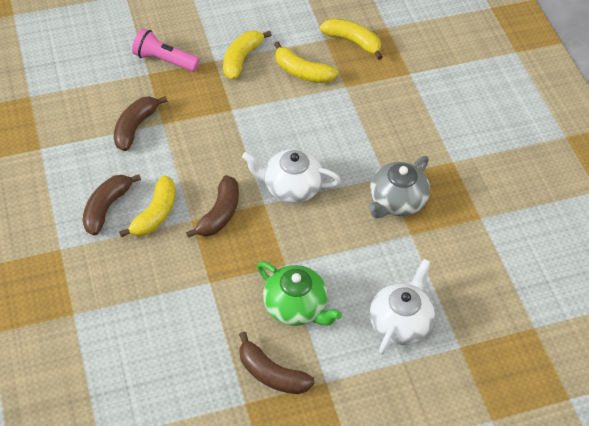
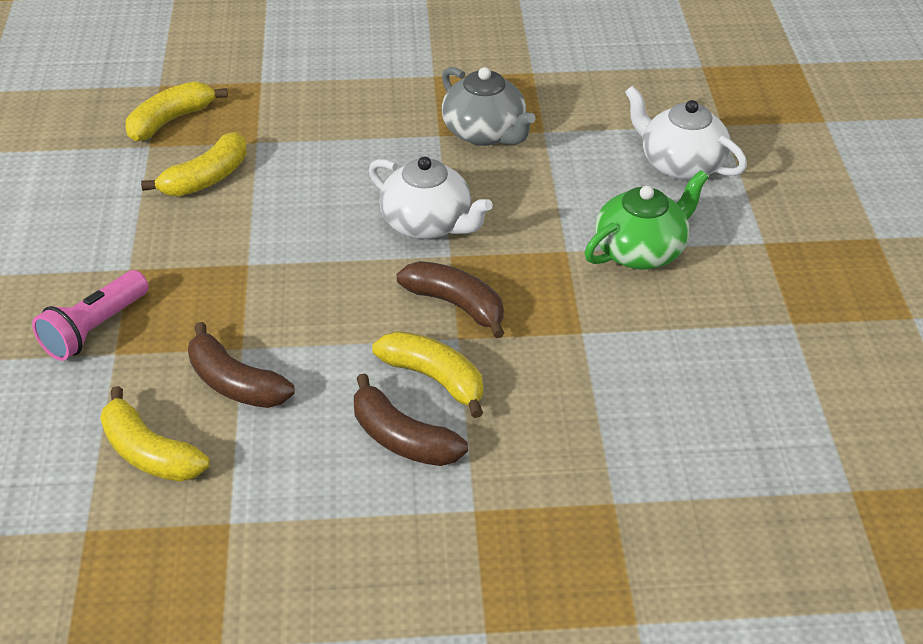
camera: 75 degrees left, 10 degrees down
yellow banana [223,31,272,80] -> yellow banana moved to [100,386,210,482]
brown banana [239,332,315,394] -> none
white teapot [242,149,341,203] -> white teapot turned 75 degrees counterclockwise [369,156,493,239]

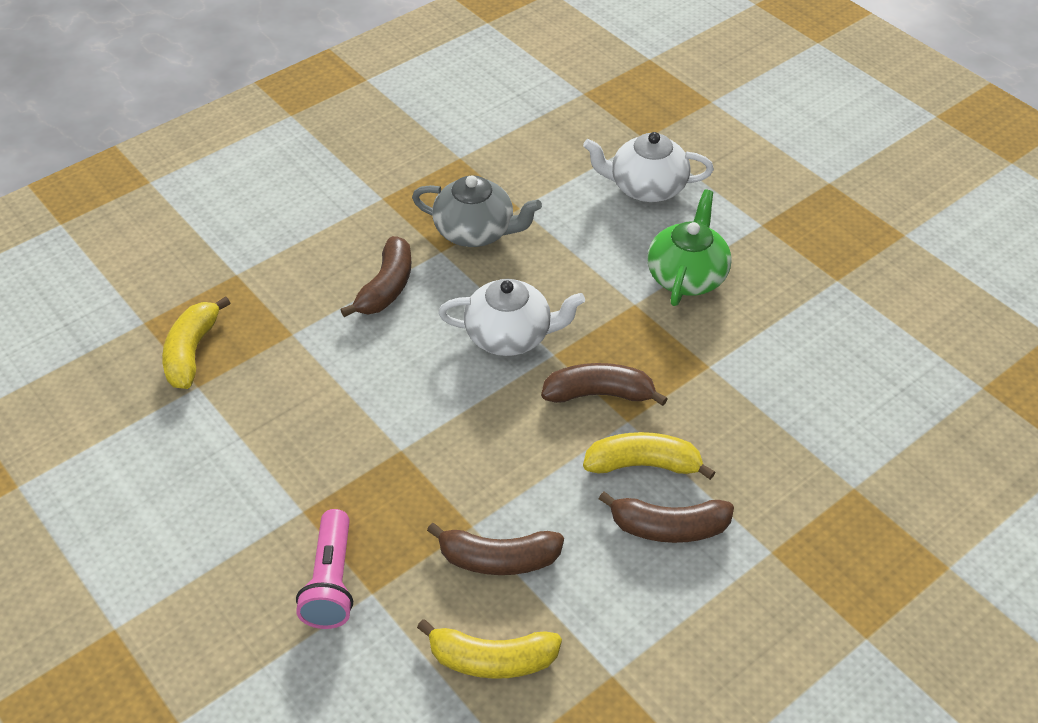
camera: 35 degrees left, 5 degrees up
yellow banana [141,132,247,196] -> none
none -> brown banana [341,236,411,317]

